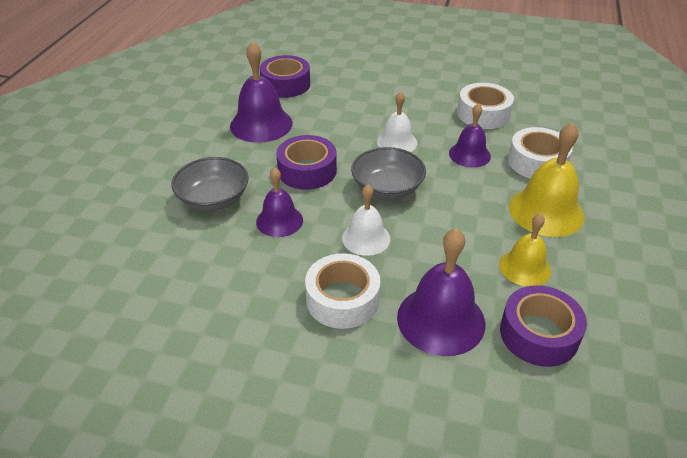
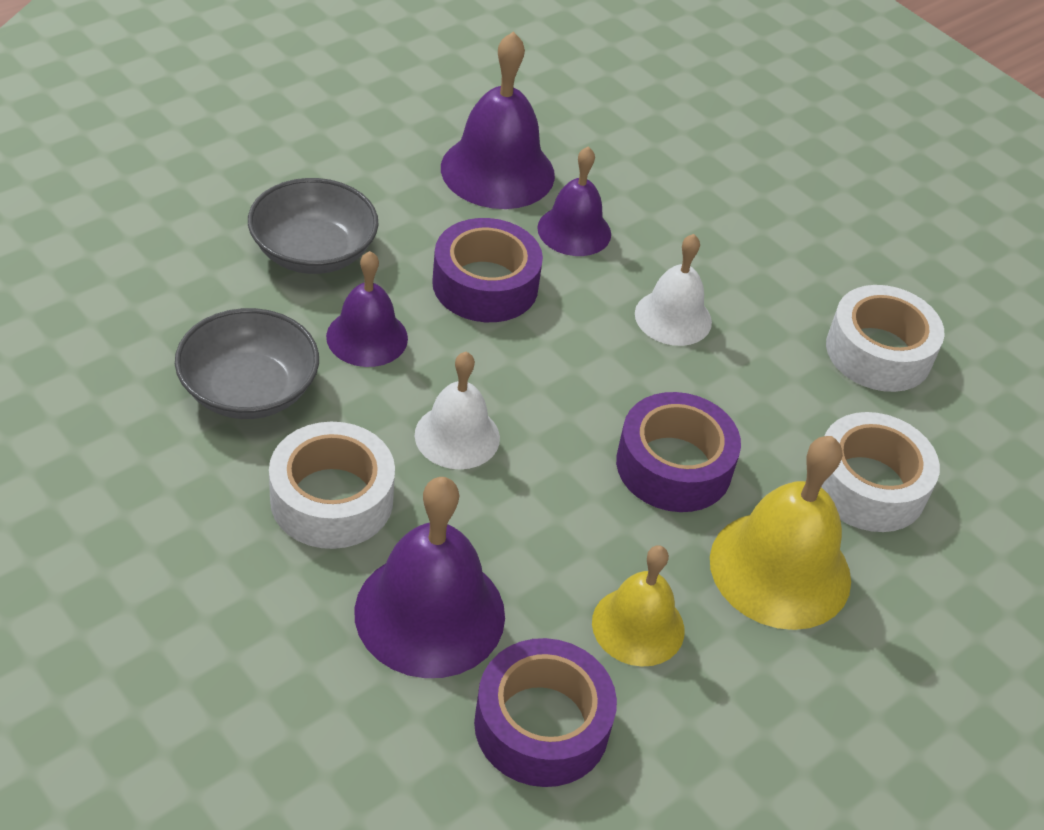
camera: 30 degrees right, 5 degrees up
purple tape [260,55,310,98] -> purple tape moved to [616,392,741,512]
grey bowl [351,147,426,199] -> grey bowl moved to [175,308,319,419]
purple bell [449,103,491,167] -> purple bell moved to [537,146,611,256]

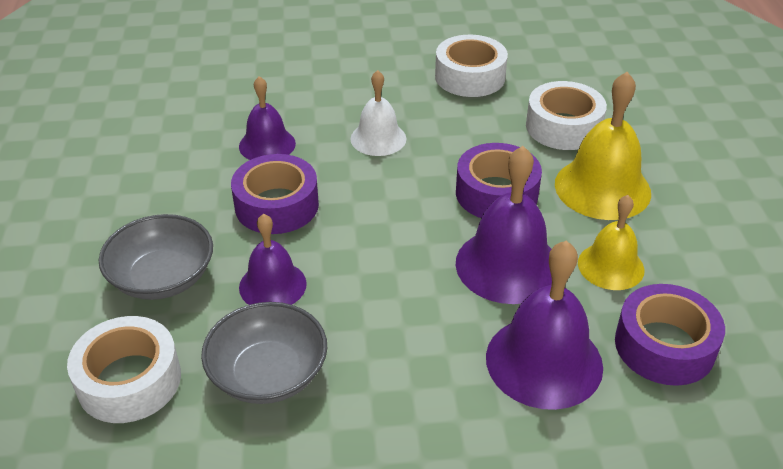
camera: 50 degrees left, 5 degrees down
white tape [269,422,395,549] -> white tape moved to [67,316,181,423]
white bell [415,352,500,469] -> none
purple bell [441,32,555,209] -> purple bell moved to [456,146,552,304]

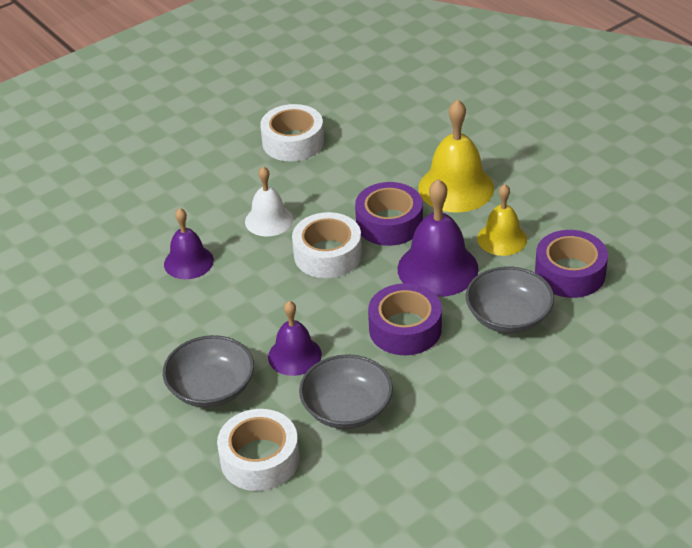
camera: 30 degrees left, 0 degrees up
purple tape [231,154,319,234] -> purple tape moved to [368,283,442,355]
purple bell [486,241,603,410] -> grey bowl [466,266,554,333]
white tape [526,81,607,150] -> white tape moved to [292,212,362,278]

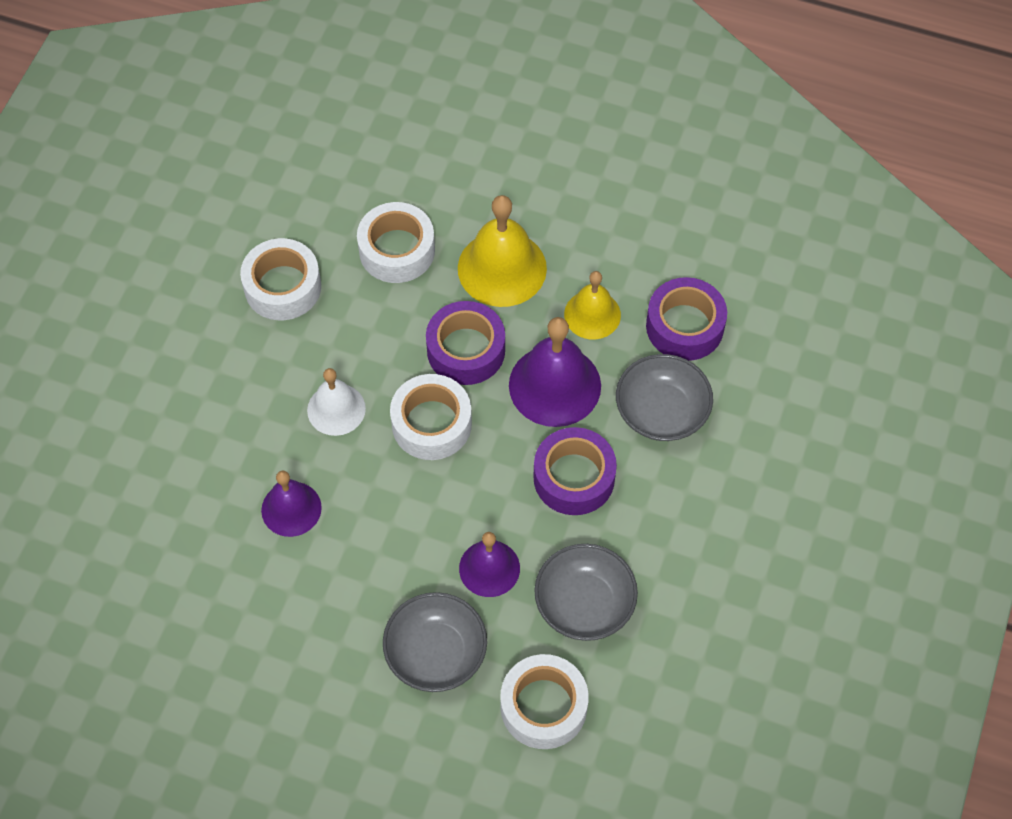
camera: 35 degrees left, 20 degrees up
none -> white tape [357,202,435,283]

